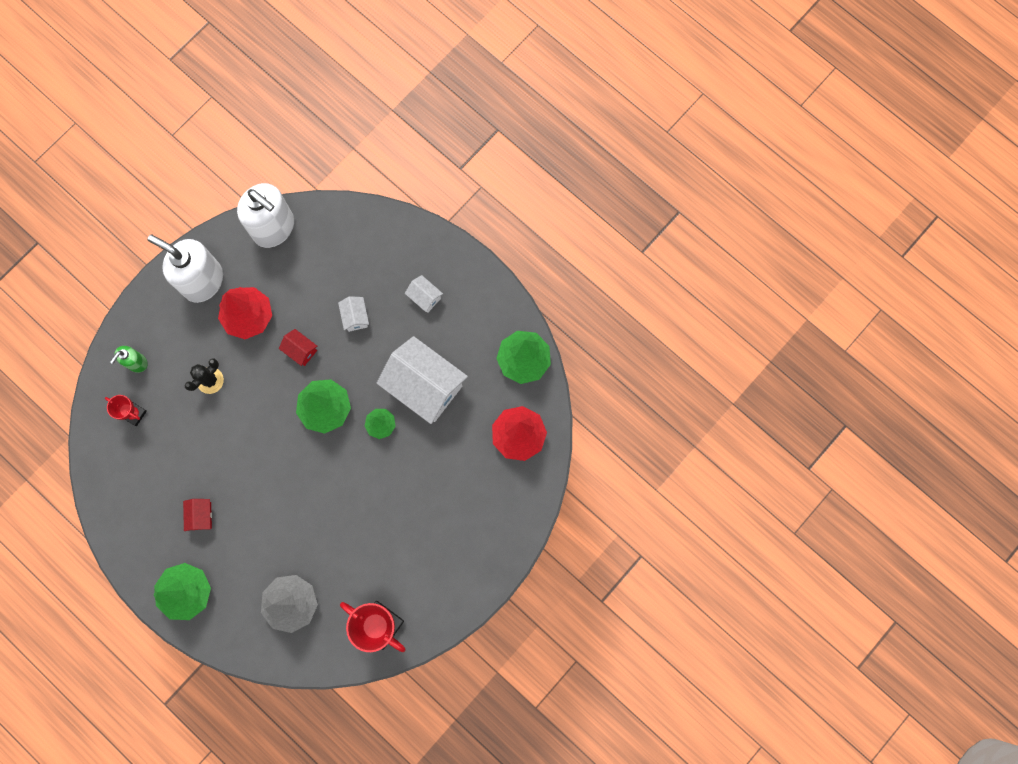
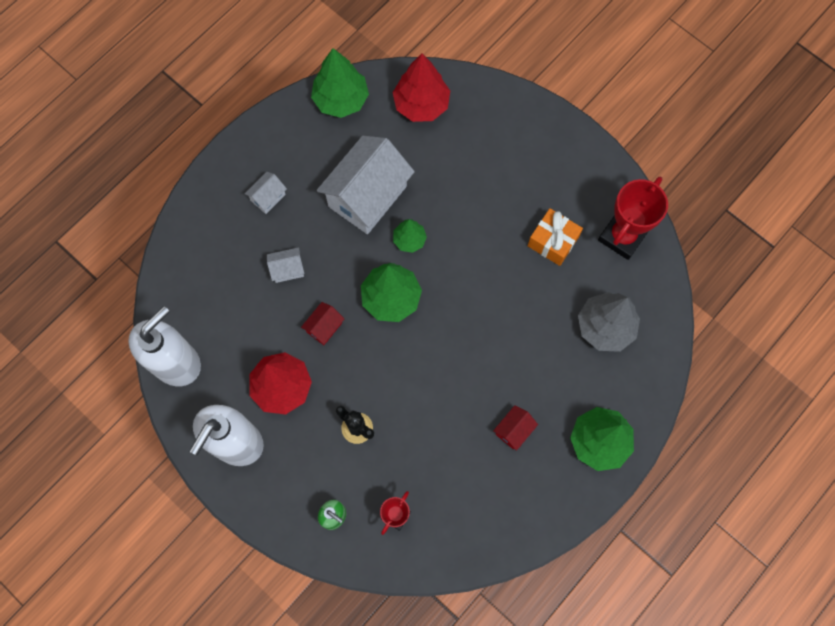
camera: 90 degrees left, 5 degrees down
red house [183,499,212,531] -> red house turned 45 degrees counterclockwise [493,405,538,451]
none -> orange gift [528,208,583,266]

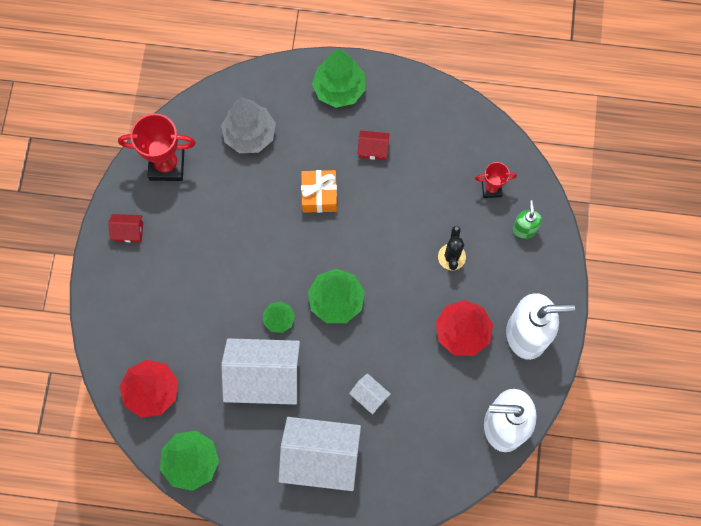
camera: 125 degrees left, 0 degrees up
white house [244,172,287,214] -> white house [278,417,361,491], size x2.29
red house [301,302,344,345] -> red house moved to [108,214,143,242]
orange gift [528,208,583,266] -> orange gift moved to [301,170,337,213]

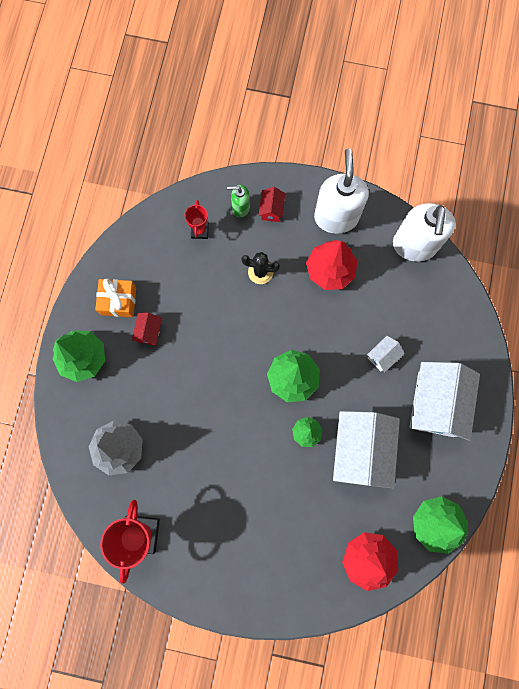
camera: 85 degrees left, 5 degrees up
red house [108,214,143,242] -> red house moved to [258,187,285,222]
orange gift [301,170,337,213] -> orange gift moved to [95,278,136,317]

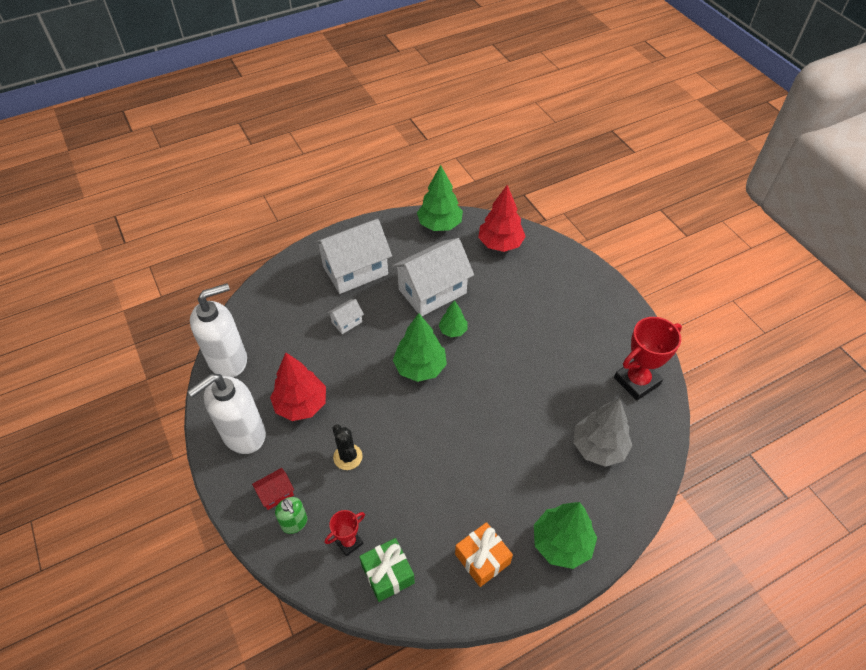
camera: 130 degrees left, 25 degrees down
red house [132,313,162,346] -> none
white house [367,336,405,372] -> white house turned 45 degrees counterclockwise [328,299,364,334]
none -> green gift [359,538,415,602]

